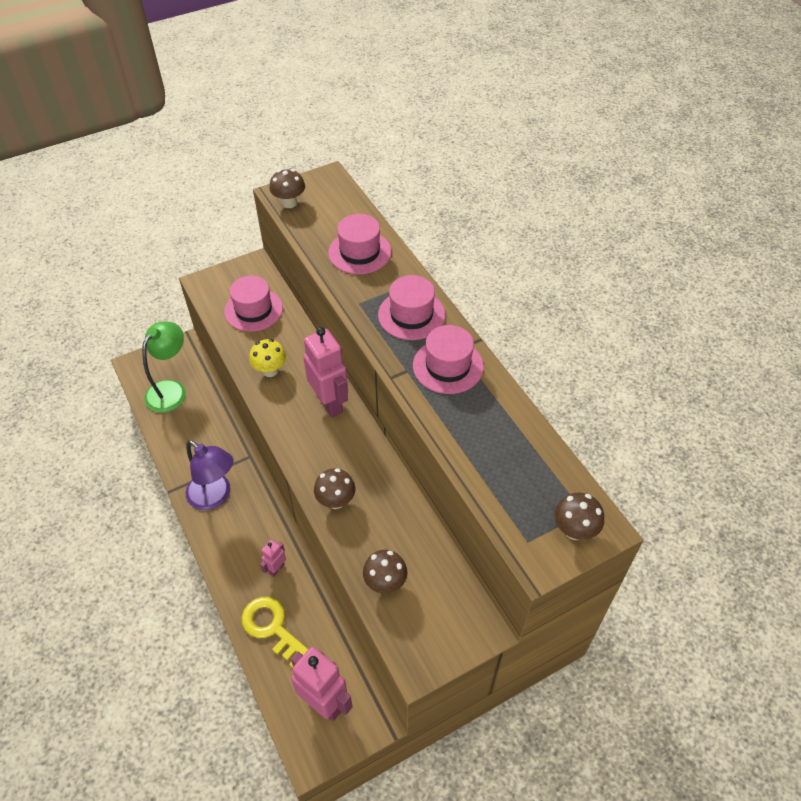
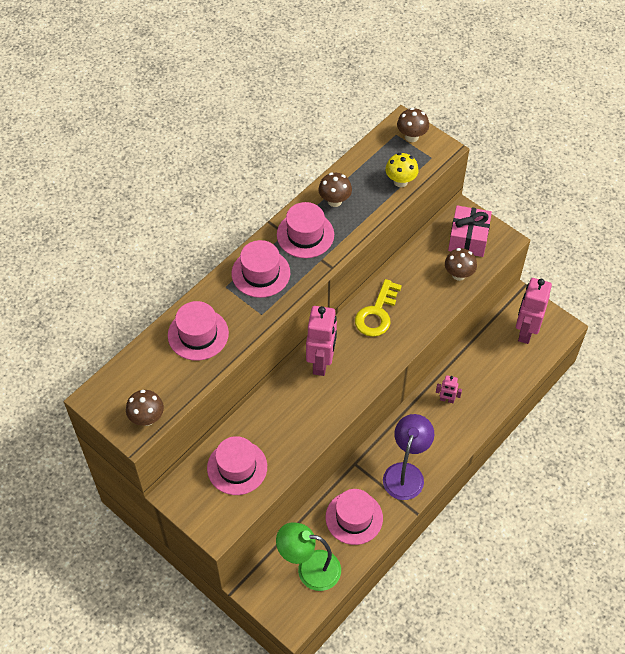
camera: 110 degrees left, 5 degrees up
yellow key [241,597,309,668] -> yellow key moved to [355,279,402,337]
yellow mushroom [249,339,286,377] -> yellow mushroom moved to [385,153,419,187]
pink robot [303,327,348,418] -> pink robot turned 150 degrees clockwise [306,306,337,376]
brown mushroom [314,468,356,509] -> brown mushroom moved to [318,173,352,207]
none -> pink hat [326,489,383,545]
none -> pink gift [448,205,492,257]

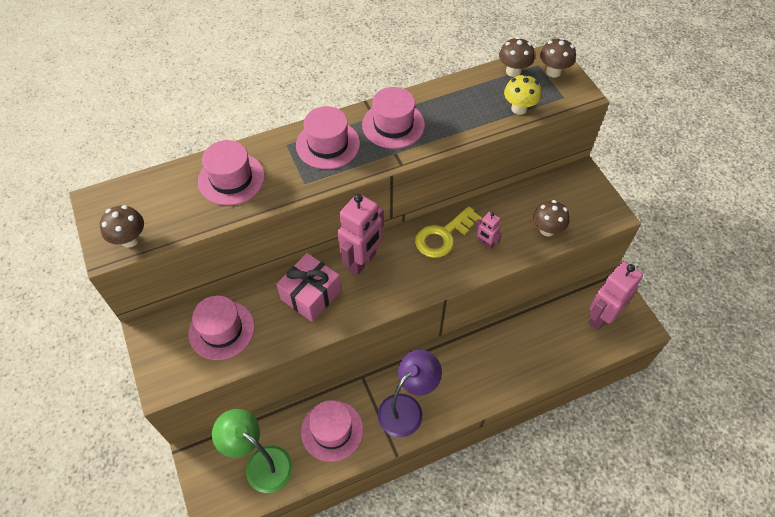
camera: 25 degrees right, 0 degrees up
brown mushroom [318,173,352,207] -> brown mushroom moved to [499,37,535,77]
pink robot [436,375,462,403] -> pink robot moved to [475,212,502,250]
pink gift [448,205,492,257] -> pink gift moved to [276,253,341,322]

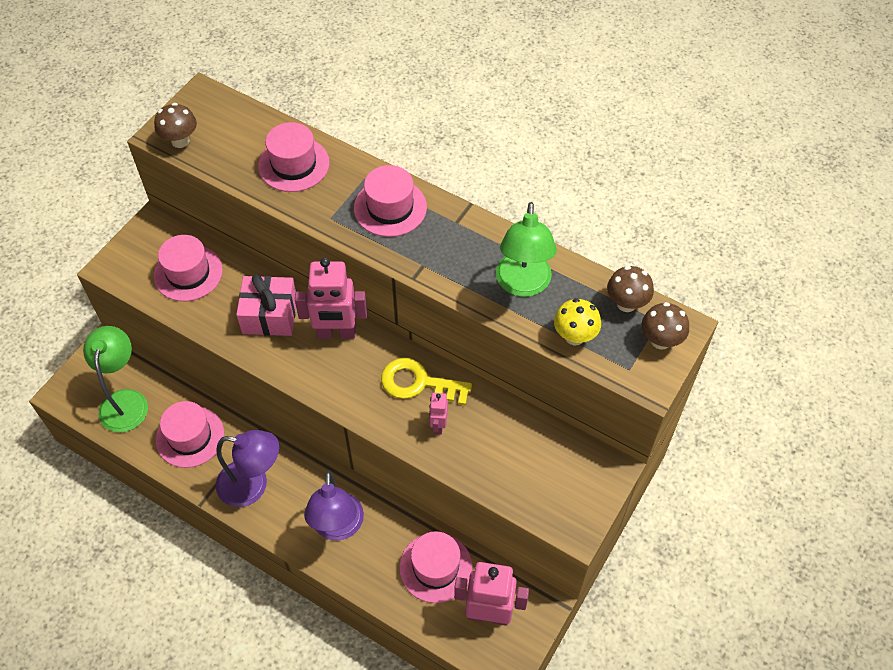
camera: 55 degrees right, 0 degrees up
pink hat [362,87,425,149] -> pink hat moved to [399,531,473,603]
brown mushroom [533,200,570,236] -> none
none -> purple lamp [304,471,364,541]
none -> green lamp [496,202,557,297]

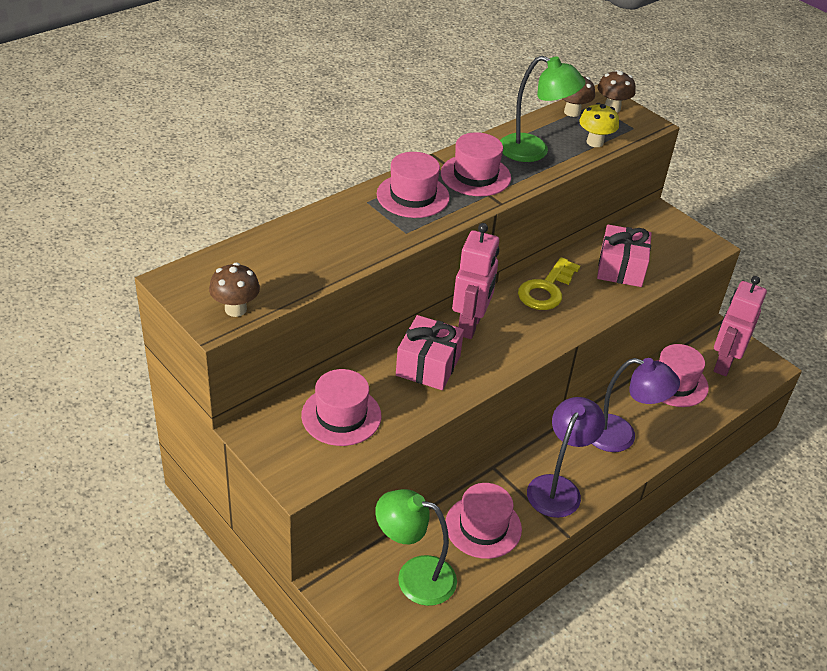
camera: 75 degrees left, 15 degrees down
pink hat [258,122,330,192] -> pink hat moved to [441,132,511,196]
pink robot [429,393,448,435] -> none
none -> pink gift [597,224,652,287]

